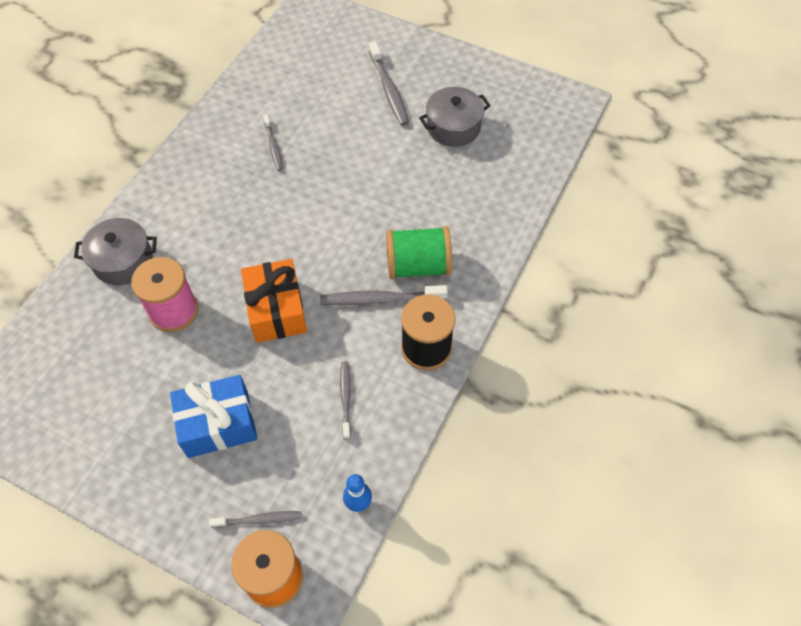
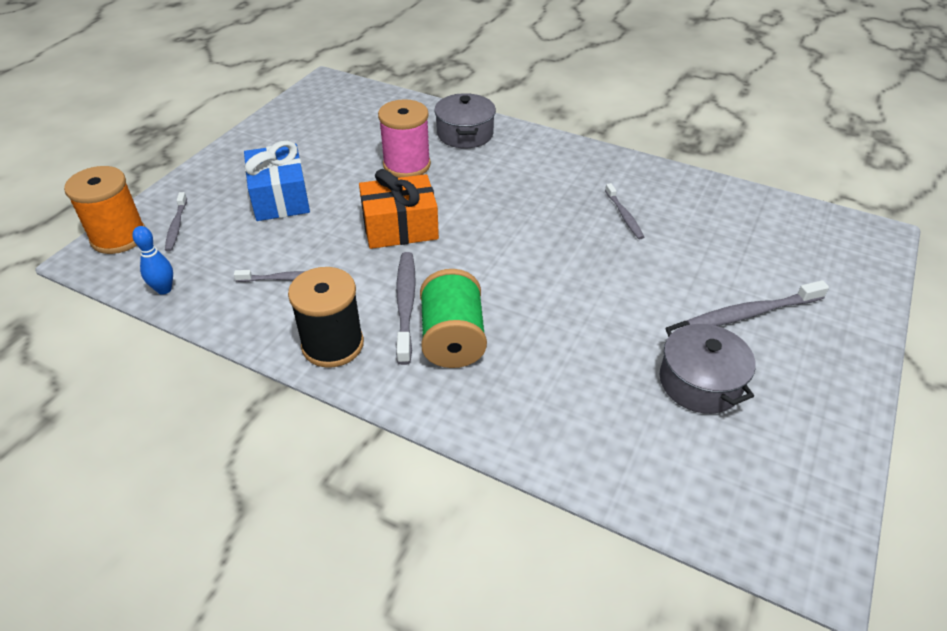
camera: 90 degrees right, 15 degrees down
grey toothbrush [263,114,283,171] -> grey toothbrush turned 90 degrees counterclockwise [605,183,644,239]

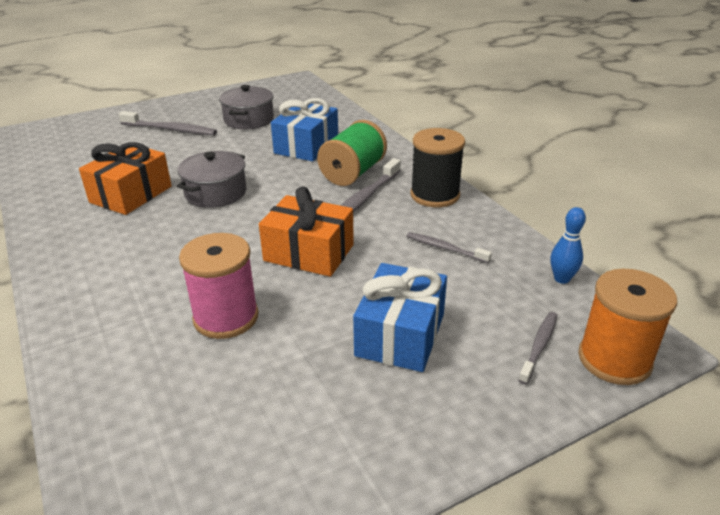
camera: 145 degrees left, 10 degrees down
grey pot [434,93,496,148] -> grey pot moved to [177,151,246,208]
grey toothbrush [605,183,644,239] -> orange gift [79,142,172,215]
none -> blue gift [271,98,338,161]

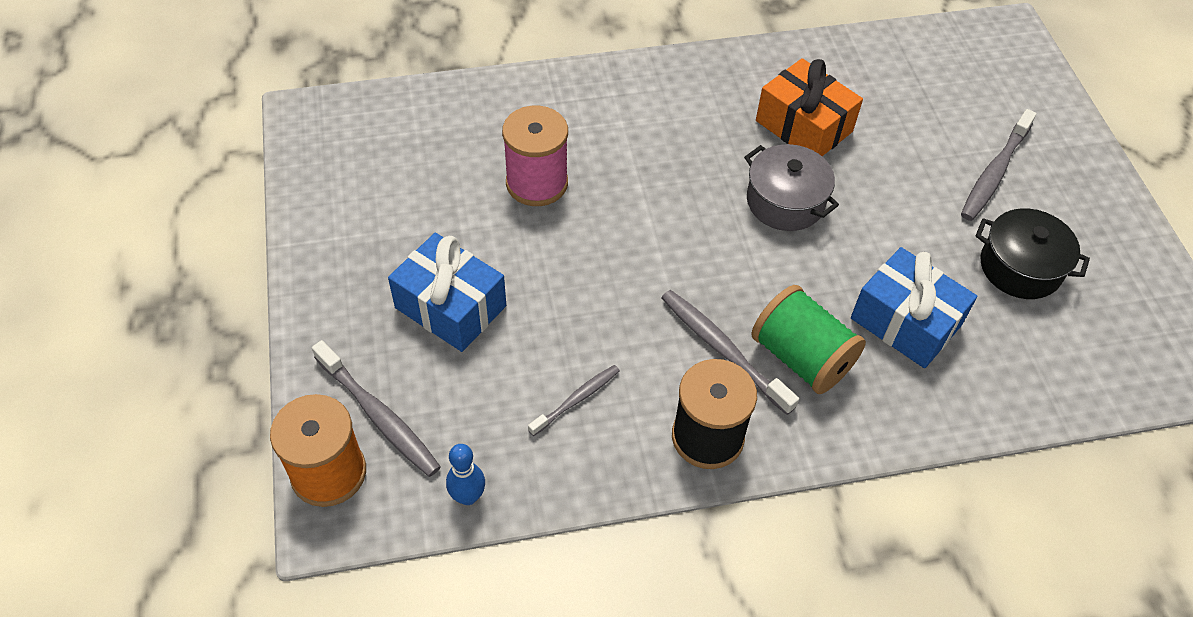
camera: 105 degrees right, 20 degrees up
grey pot [219,85,274,129] -> black pot [976,208,1090,299]
orange gift [259,186,354,277] -> none
grey toothbrush [518,312,557,384] -> grey toothbrush [312,340,441,477], size x1.62

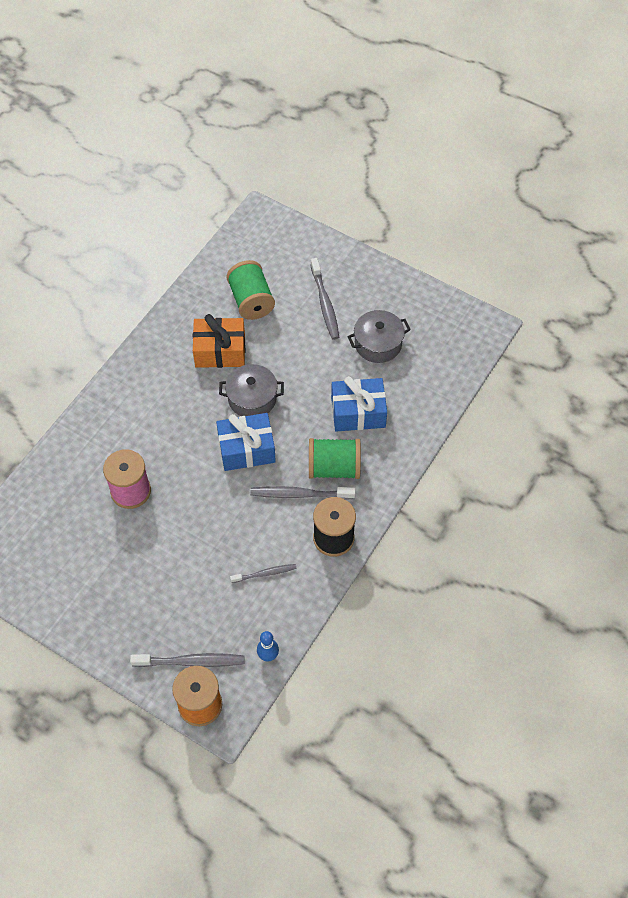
camera: 45 degrees left, 5 degrees up
blue gift [388,233,506,352] -> blue gift moved to [216,413,276,471]
grey toothbrush [528,365,620,436] -> grey toothbrush turned 75 degrees clockwise [230,564,296,583]
black pot [976,208,1090,299] -> grey pot [348,310,411,363]
none -> green spool [226,260,275,320]

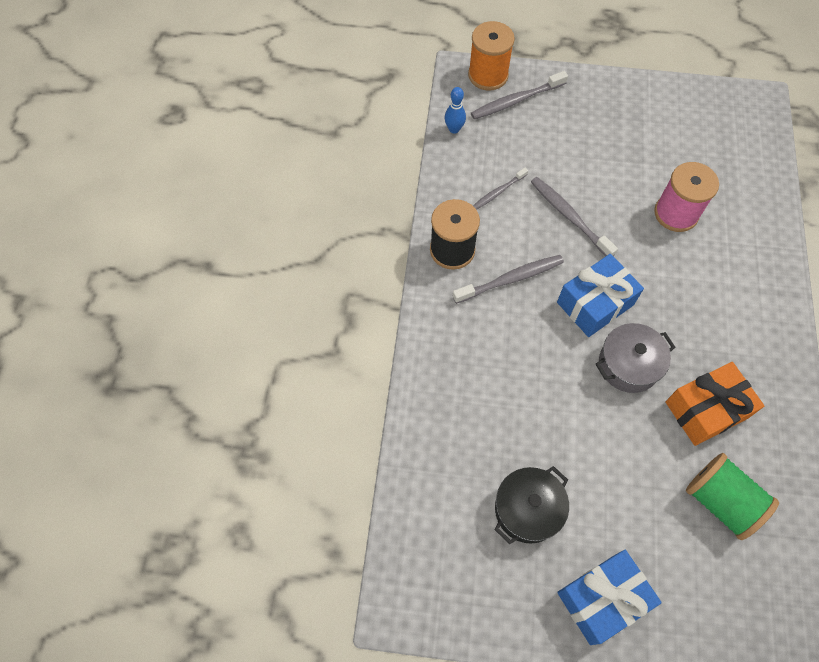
camera: 155 degrees right, 5 degrees up
green spool [309,438,361,479] -> none
grey toothbrush [310,258,339,340] -> grey toothbrush moved to [531,177,618,256]
blue gift [331,376,387,432] -> blue gift moved to [557,550,662,645]
grey pot [348,310,411,363] -> black pot [495,466,569,544]

